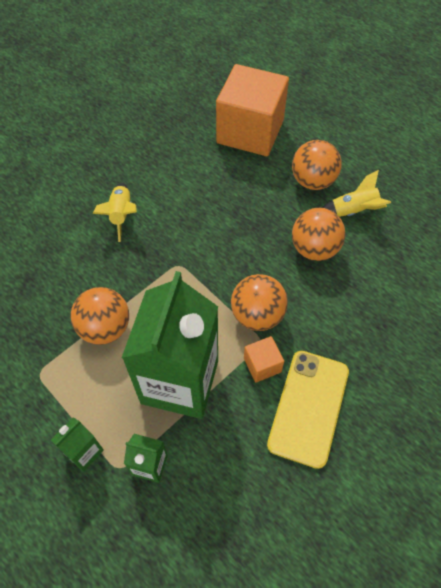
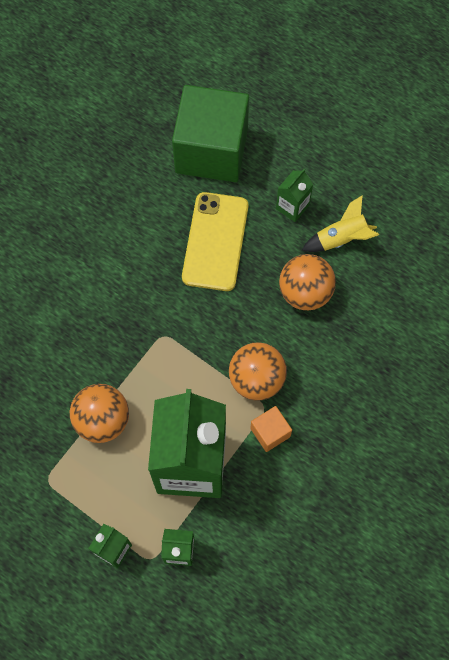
camera: 10 degrees left, 10 degrees up
yellow rocket [92,183,137,242] -> none
orange cube [216,64,289,156] -> green cube [172,85,249,182]
yellow phone [267,351,349,469] -> yellow phone moved to [182,192,248,291]
orange ball [292,140,341,190] -> green carton [276,169,313,222]

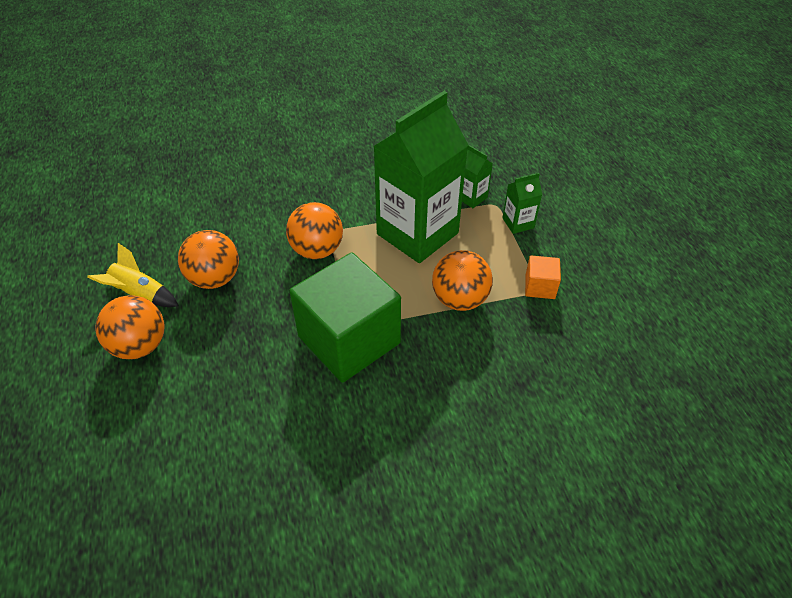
camera: 140 degrees left, 20 degrees down
green cube [172,85,249,182] -> green cube moved to [289,252,401,383]
yellow phone [182,192,248,291] -> none
orange cube [250,406,292,452] -> orange cube moved to [525,255,561,299]
green carton [276,169,313,222] -> orange ball [96,295,164,359]

